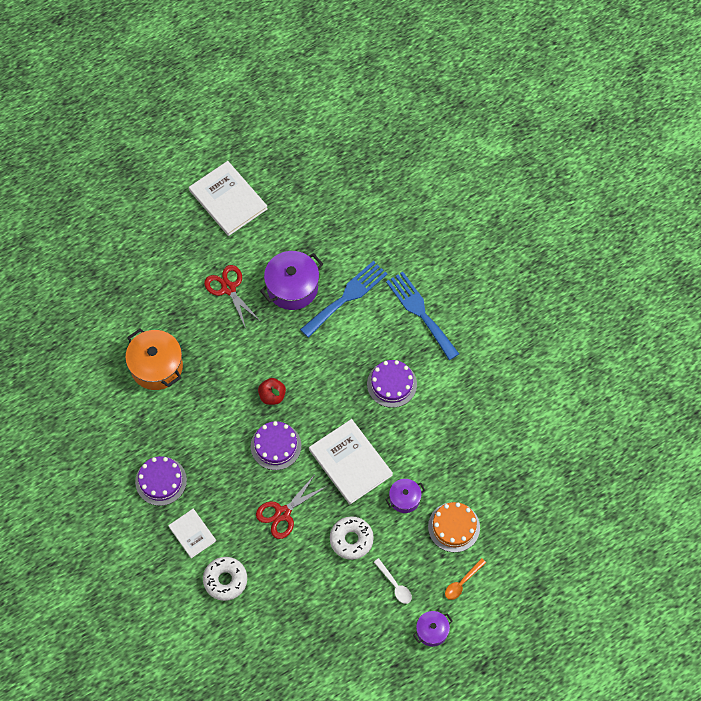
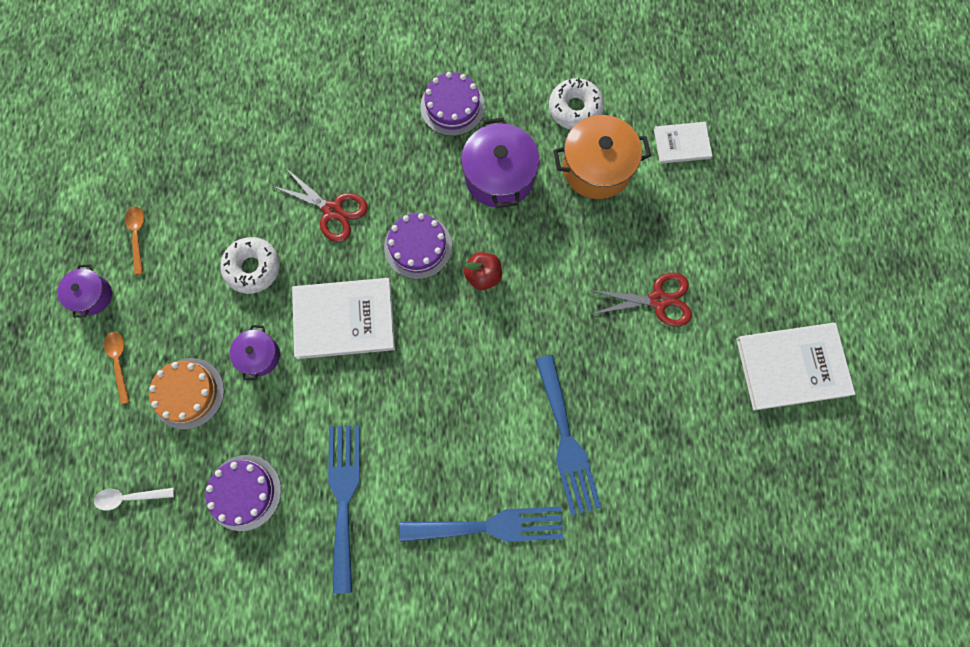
camera: 120 degrees right, 10 degrees up
white book [168,509,216,558] -> white book moved to [654,122,712,164]
white donut [203,557,247,601] -> white donut moved to [549,78,604,130]
red scissors [256,476,327,539] -> red scissors turned 135 degrees clockwise [272,168,368,242]
purple pot [260,251,323,310] -> purple pot moved to [461,117,539,208]
purple cake [367,360,417,408] -> purple cake moved to [205,455,281,531]
white spoon [374,558,412,604] -> white spoon moved to [94,488,174,510]
none -> orange spoon [125,207,144,275]
none -> blue fork [328,425,360,594]

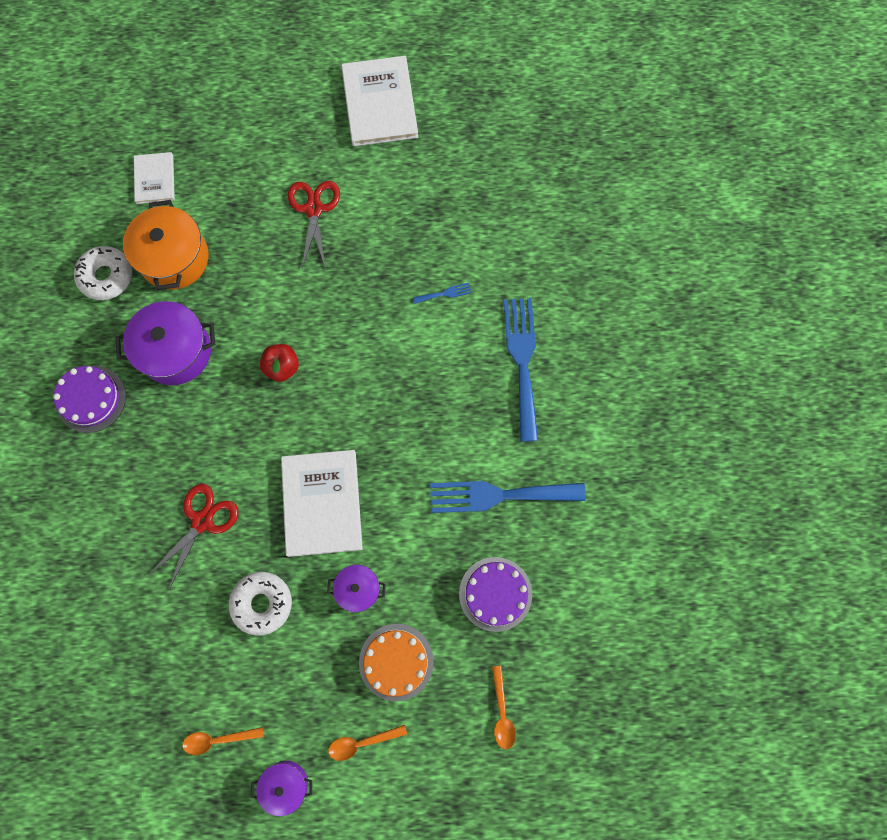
camera: 90 degrees left, 0 degrees up
white spoon [94,488,174,510] -> orange spoon [492,666,516,749]
purple cake [384,213,452,279] -> none
blue fork [535,355,601,515] -> blue fork [413,283,472,304], size x0.40

